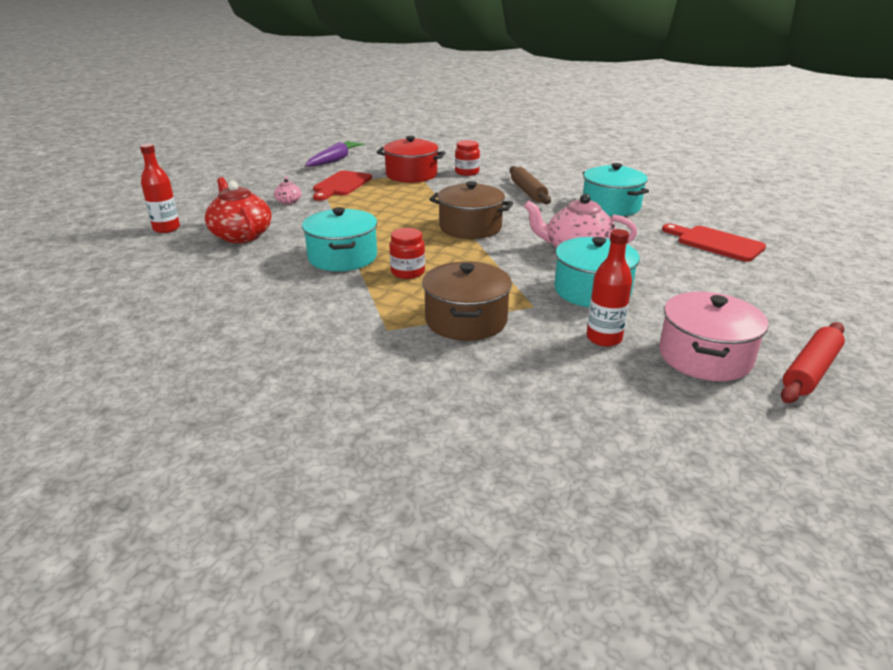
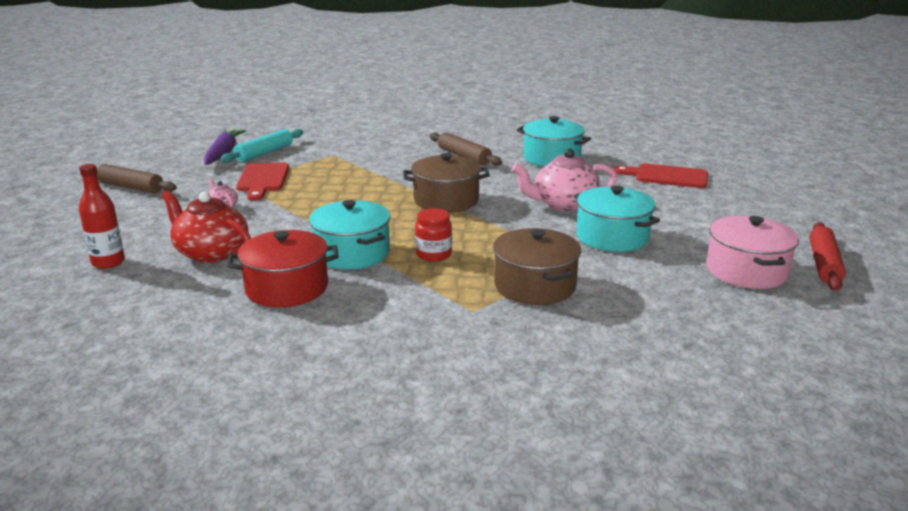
camera: 25 degrees left, 5 degrees down
red pot [377,136,445,183] -> red pot moved to [227,230,339,307]
red jar [455,140,480,176] -> none
red bottle [587,229,632,347] -> none
none -> brown rolling pin [97,164,177,193]
none -> turquoise rolling pin [220,129,303,163]

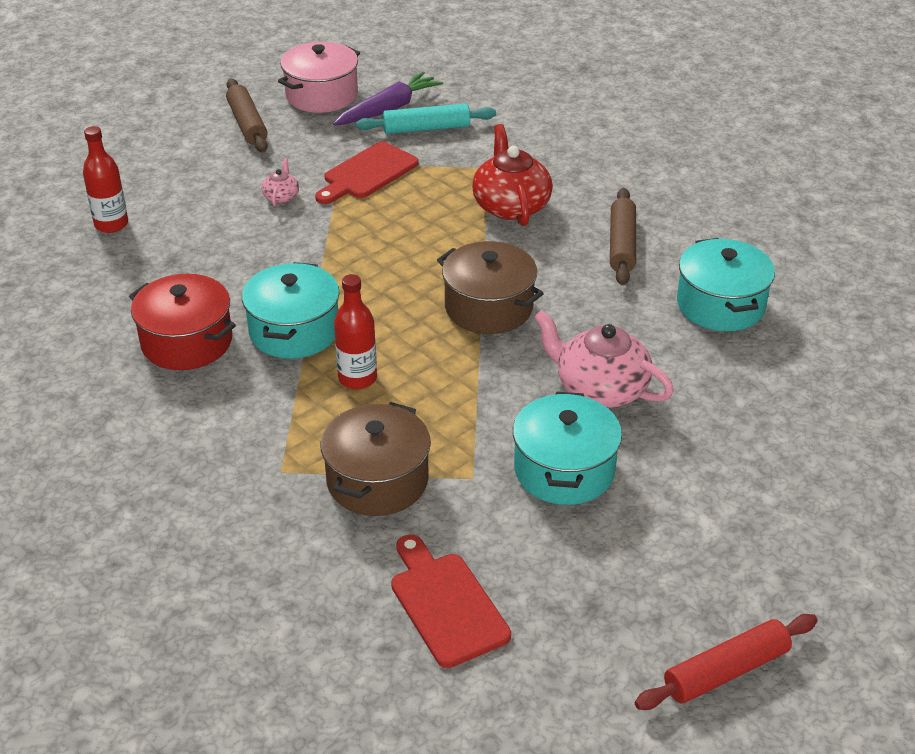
camera: 45 degrees right, 15 degrees up
red teapot [161,191,251,263] -> red teapot moved to [472,124,553,226]
red jar [415,208,452,261] -> red bottle [334,274,377,389]
red cutting board [614,163,708,188] -> red cutting board moved to [391,534,511,668]
pink pot [707,216,799,289] -> pink pot moved to [278,42,360,113]

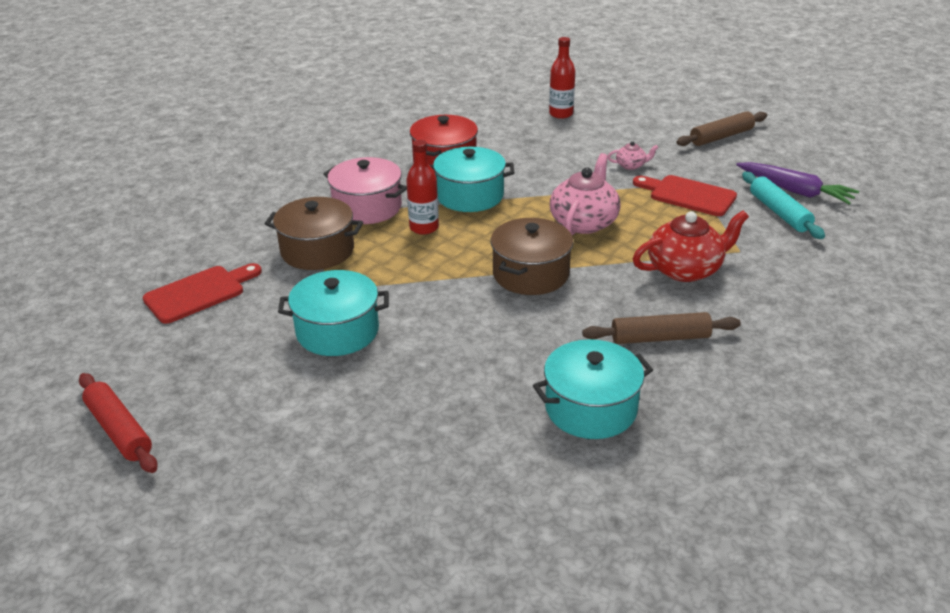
camera: 80 degrees right, 5 degrees down
pink pot [278,42,360,113] -> pink pot moved to [323,157,407,224]
pink teapot [534,310,674,408] -> pink teapot moved to [550,153,621,235]

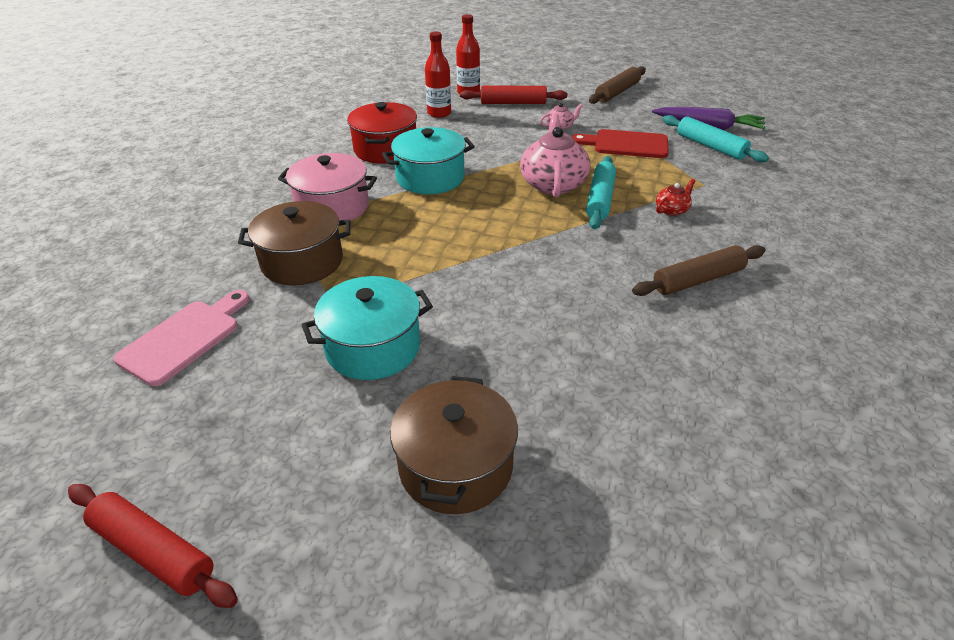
camera: 20 degrees left, 5 degrees up
red cutting board [143,263,262,324] -> pink cutting board [114,290,250,386]
red bottle [406,140,439,235] -> red bottle moved to [425,32,451,118]
brown pot [491,218,573,295] -> brown pot moved to [390,376,518,514]
turquoise pot [533,339,653,439] -> none
red teapot [633,210,749,282] -> red teapot [656,179,695,216], size x0.47
none -> red rolling pin [460,86,567,104]
none -> turquoise rolling pin [586,156,616,229]

